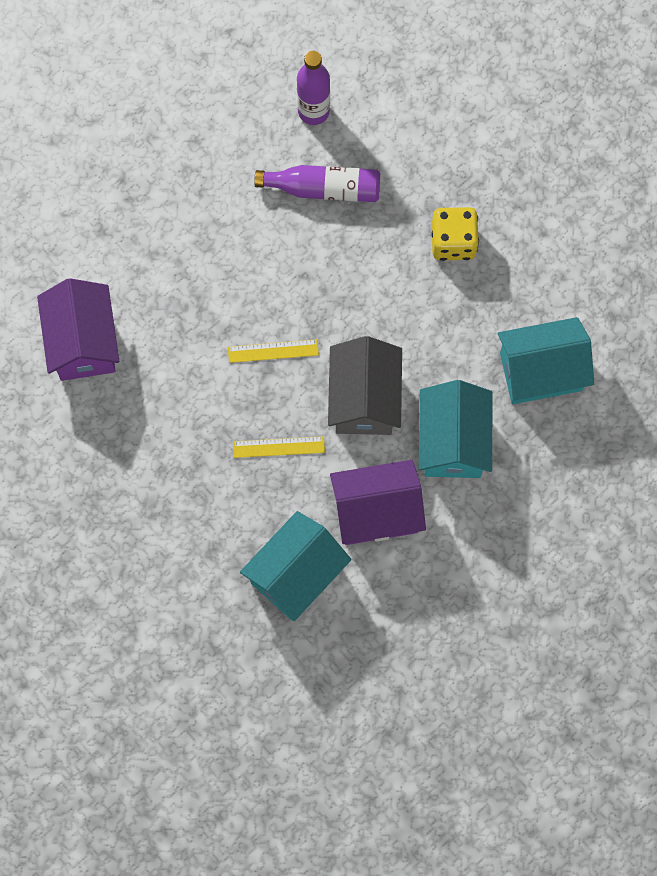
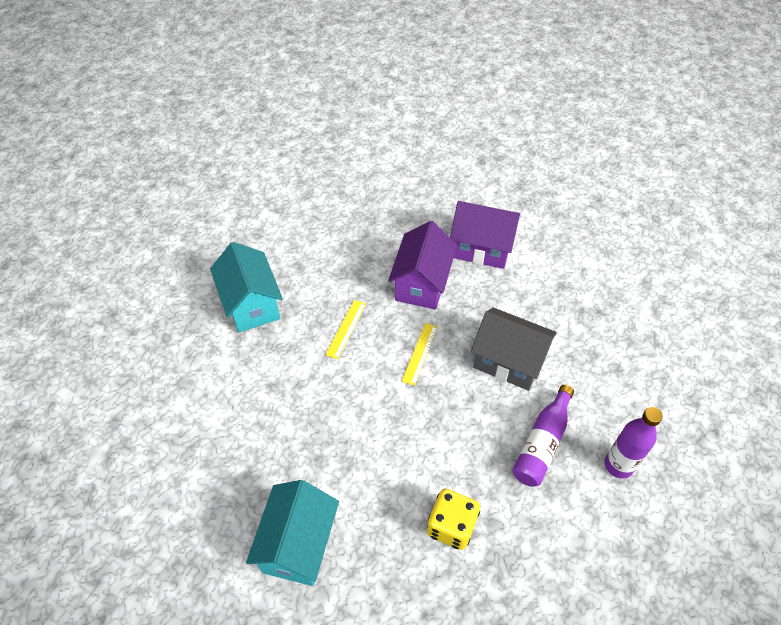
camera: 115 degrees right, 20 degrees down
grey house [328,336,402,435] -> grey house moved to [471,308,557,391]
purple house [330,460,426,545] -> purple house moved to [388,221,457,310]
turquoise house [419,380,493,478] -> none

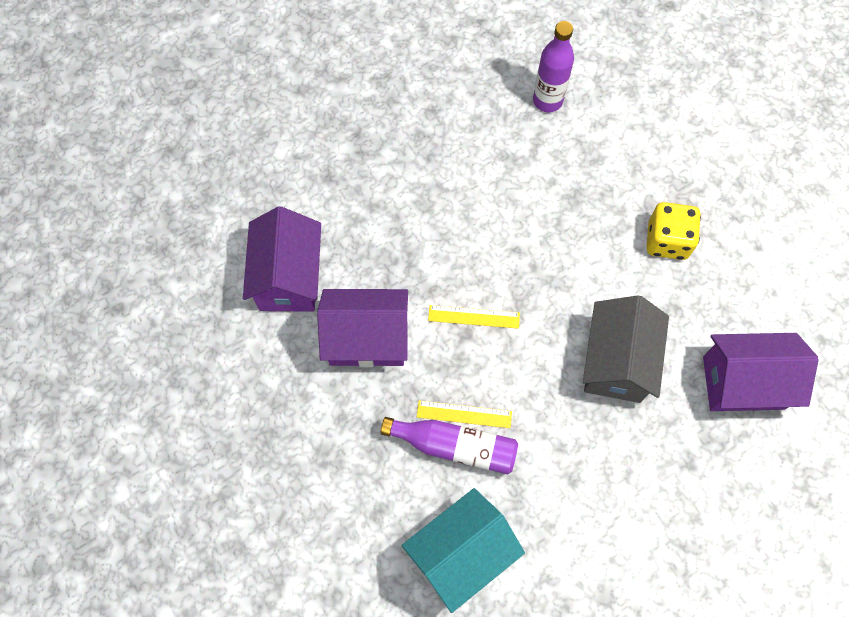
camera: 105 degrees left, 15 degrees up
turquoise house [246,480,339,586] -> purple house [703,333,819,411]
grey house [471,308,557,391] -> grey house moved to [583,295,669,403]
purple bottle [512,385,574,487] -> purple bottle moved to [381,417,518,474]

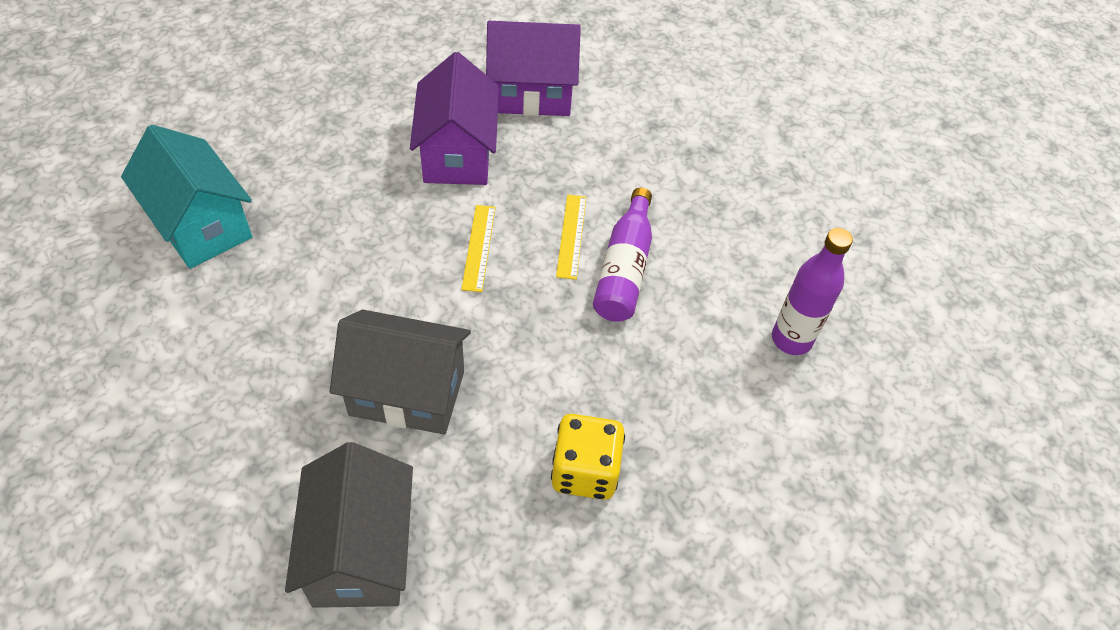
camera: 85 degrees right, 15 degrees down
purple bottle [381,417,518,474] -> purple bottle moved to [593,188,652,322]
yellow ruler [417,400,512,428] -> yellow ruler moved to [556,195,587,280]
purple house [703,333,819,411] -> grey house [285,442,413,608]

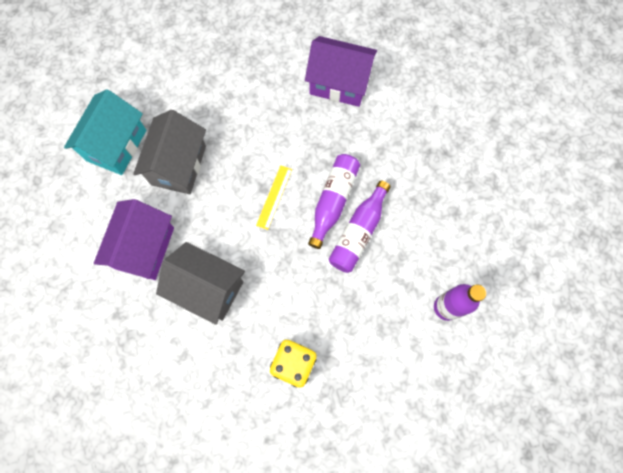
camera: 20 degrees right, 20 degrees up
turquoise house [121,125,252,269] -> turquoise house turned 45 degrees clockwise [64,89,146,175]
grey house [285,442,413,608] -> grey house moved to [133,110,206,194]
purple house [410,52,499,185] -> purple house moved to [94,199,174,280]
yellow ruler [556,195,587,280] -> purple bottle [308,154,360,249]

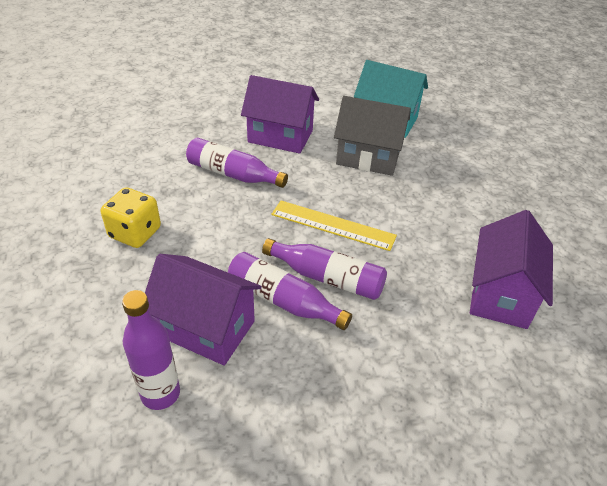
camera: 90 degrees right, 30 degrees down
grey house [156,242,245,325] -> purple bottle [186,137,288,188]
yellow ruler [256,165,292,230] -> yellow ruler [271,201,397,251], size x1.55
none -> purple house [145,254,262,366]

